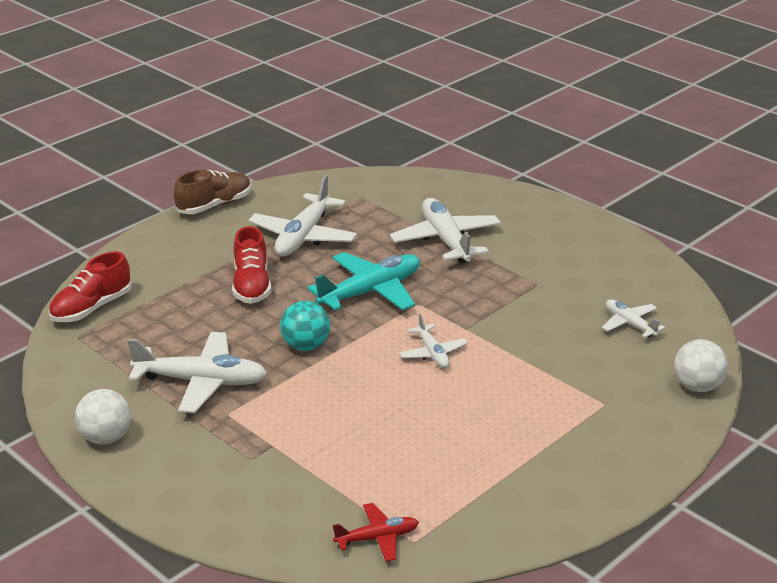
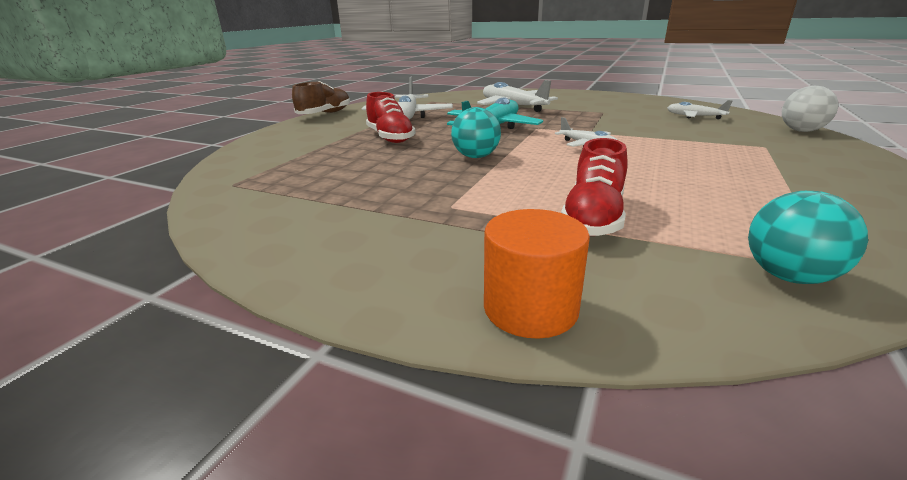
camera: 20 degrees left, 5 degrees down
red shoe [48,252,132,322] -> red shoe moved to [561,138,628,236]
white ball [75,389,131,444] -> none
white plane [127,332,267,413] -> none
red plane [333,503,419,562] -> turquoise ball [748,191,868,284]
none -> orange cylinder [484,209,590,339]

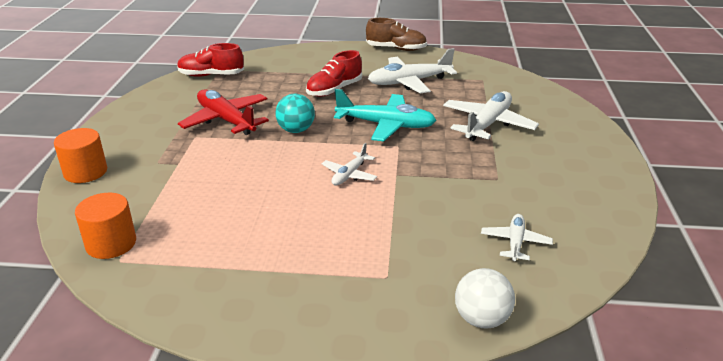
camera: 70 degrees right, 5 degrees up
red shoe [561,138,628,236] -> red shoe moved to [177,43,244,77]
turquoise ball [748,191,868,284] -> orange cylinder [75,193,136,259]
none -> red plane [178,89,269,135]

